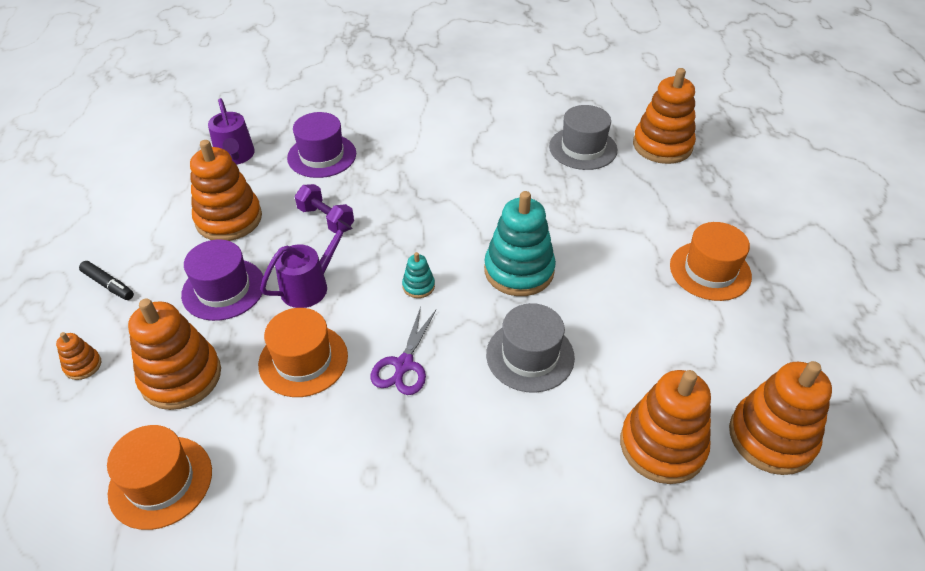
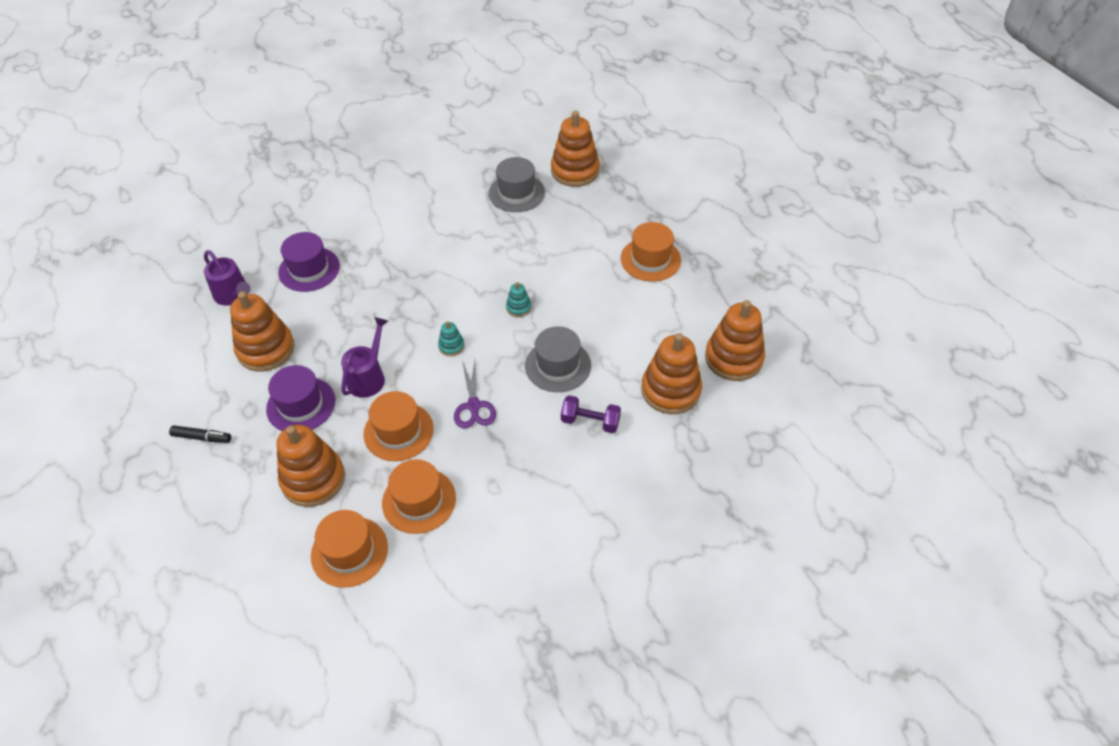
camera: 25 degrees left, 5 degrees up
orange stacking toy [56,332,101,380] -> none
purple dumbbell [295,184,354,233] -> purple dumbbell moved to [561,395,621,433]
turquoise stacking toy [484,191,556,296] -> turquoise stacking toy [506,282,531,317], size x0.45
none -> orange hat [382,459,456,534]

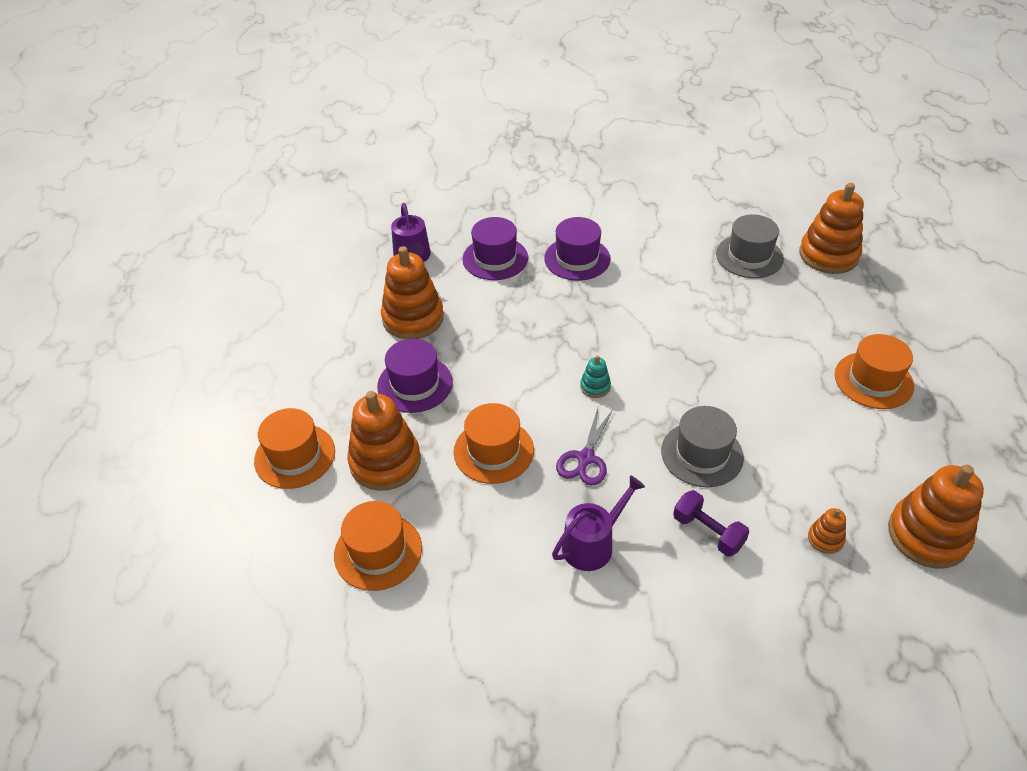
camera: 30 degrees right, 5 degrees down
black marker [169,425,231,443] -> none
purple watering can [341,317,388,398] -> purple watering can moved to [552,475,645,571]
orange hat [382,459,456,534] -> orange hat moved to [254,408,335,489]
turquoise stacking toy [506,282,531,317] -> none
orange stacking toy [641,333,702,414] -> orange stacking toy [808,508,846,554], size x0.45
none -> purple hat [544,217,611,281]

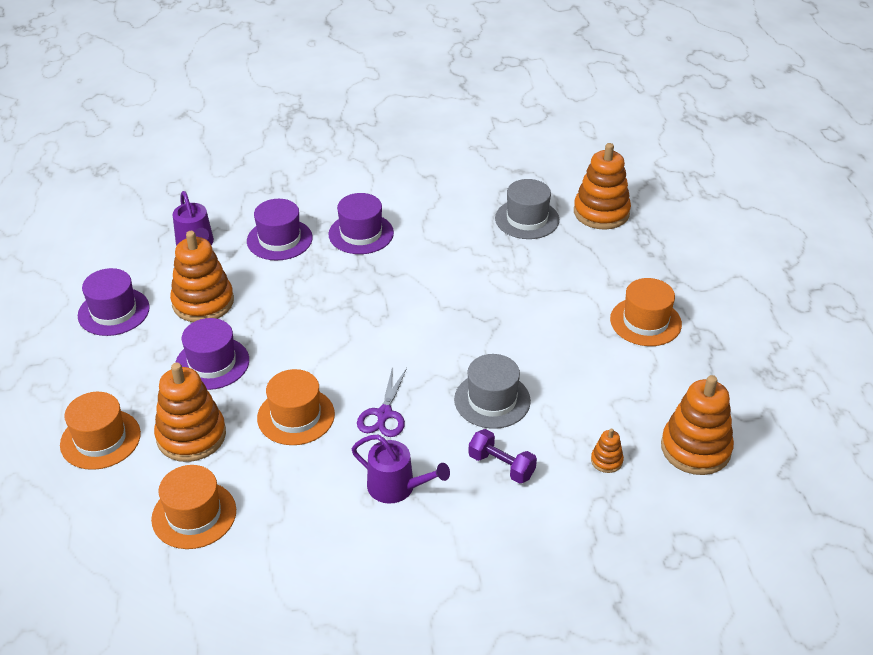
camera: 10 degrees left, 5 degrees down
purple watering can [552,475,645,571] -> purple watering can turned 75 degrees clockwise [351,435,450,504]
turquoise stacking toy [580,355,611,398] -> none
none -> purple hat [78,268,150,336]

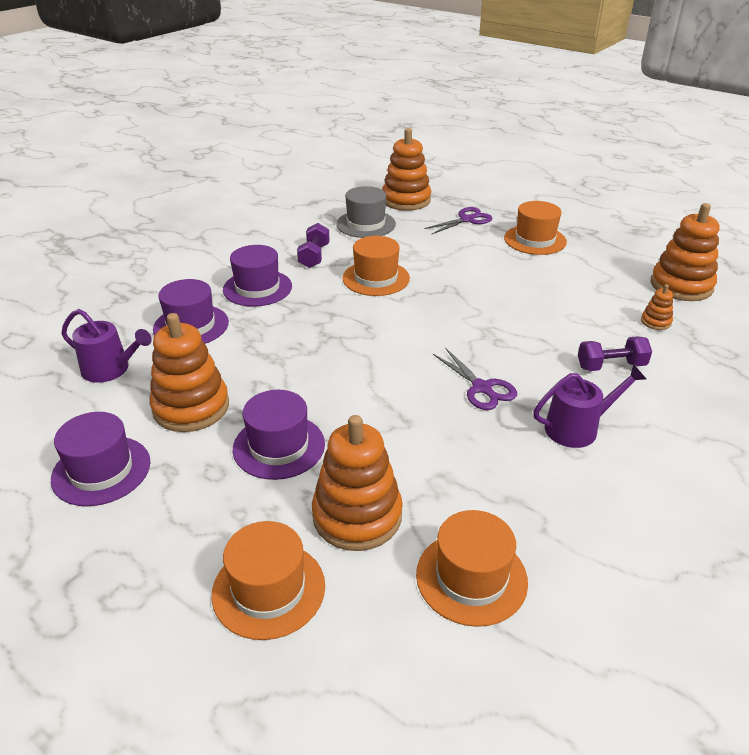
camera: 45 degrees left, 5 degrees down
orange hat [257,369,335,445] -> orange hat moved to [342,236,410,296]
grey hat [454,354,531,429] -> none
none -> purple dumbbell [297,223,330,268]
none -> purple scissors [424,207,492,234]

